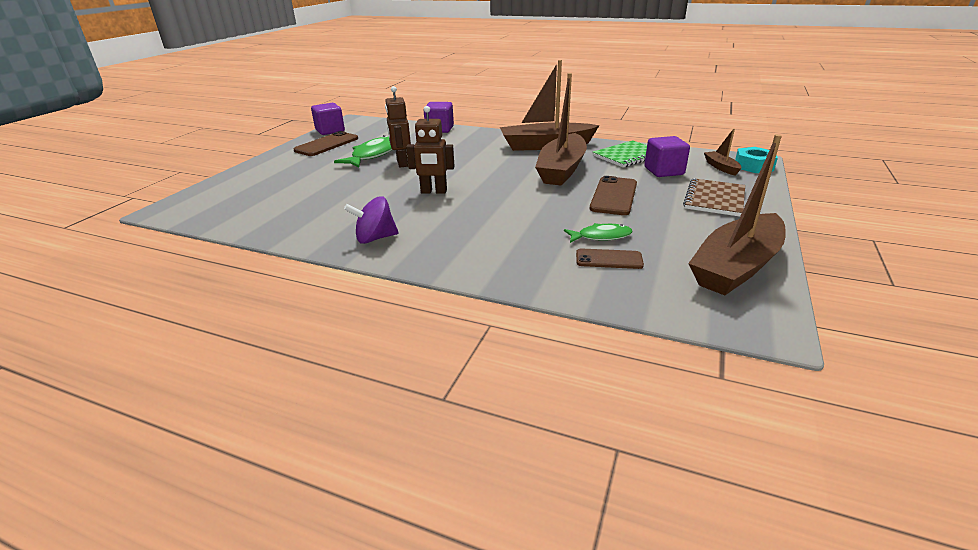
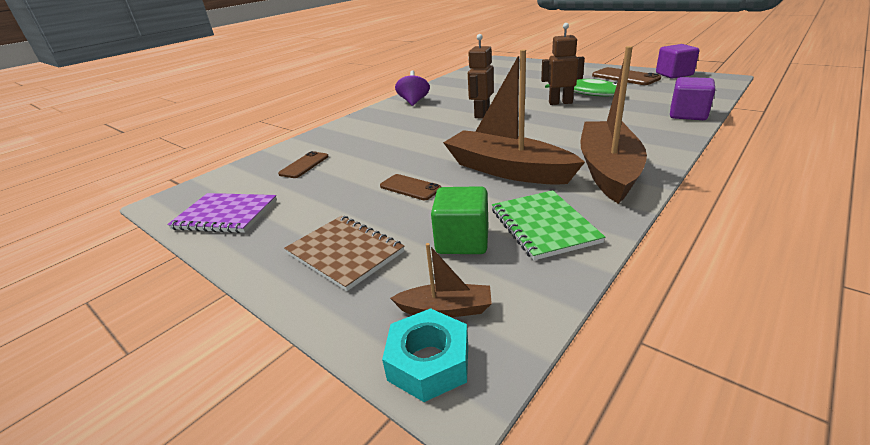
camera: 110 degrees right, 0 degrees up
green fish [564,223,633,243] -> none
brown phone [590,176,637,215] -> brown phone [380,174,441,200], size x0.64
purple cube [644,136,690,177] -> green cube [431,186,488,254]
brown boat [688,134,786,295] -> purple notebook [167,193,277,233]

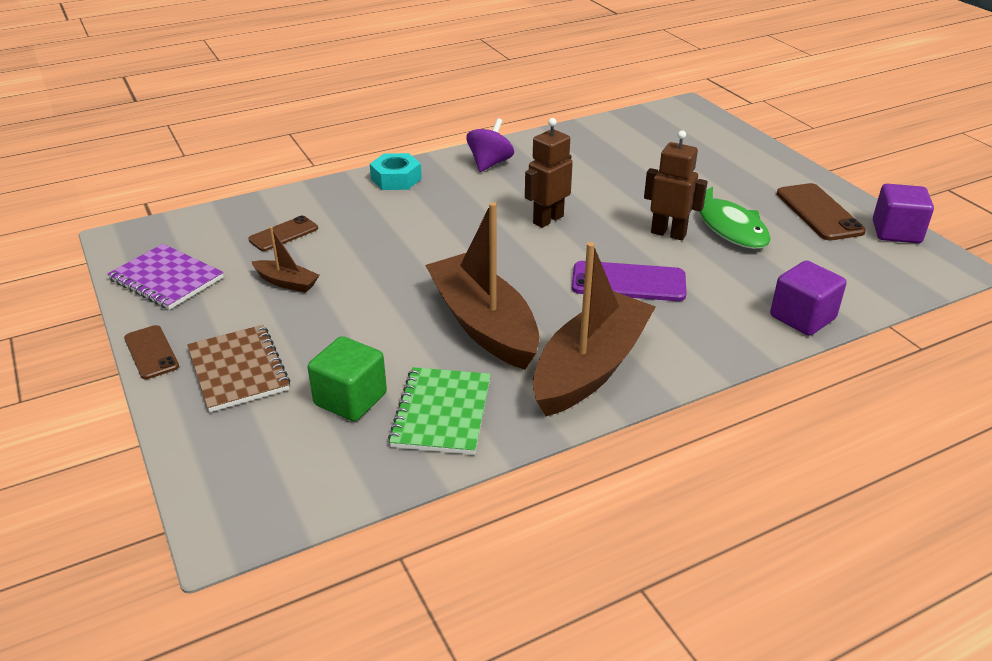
camera: 20 degrees right, 5 degrees up
brown phone [380,174,441,200] -> brown phone moved to [124,325,179,379]
turquoise nut [382,308,468,402] -> turquoise nut moved to [370,153,422,190]
brown boat [390,243,492,317] -> brown boat moved to [251,227,319,293]
none -> purple phone [572,261,687,301]

